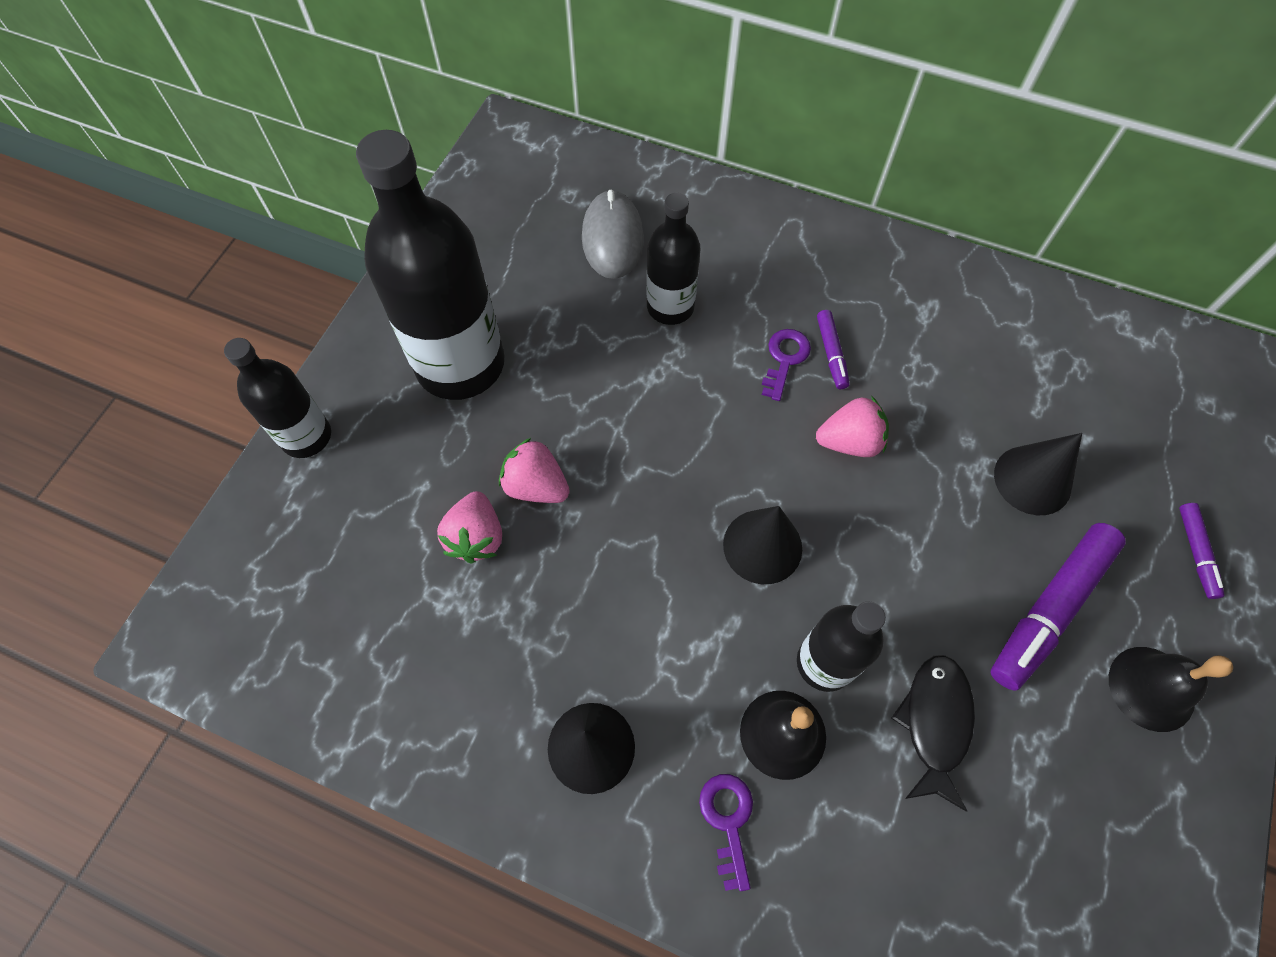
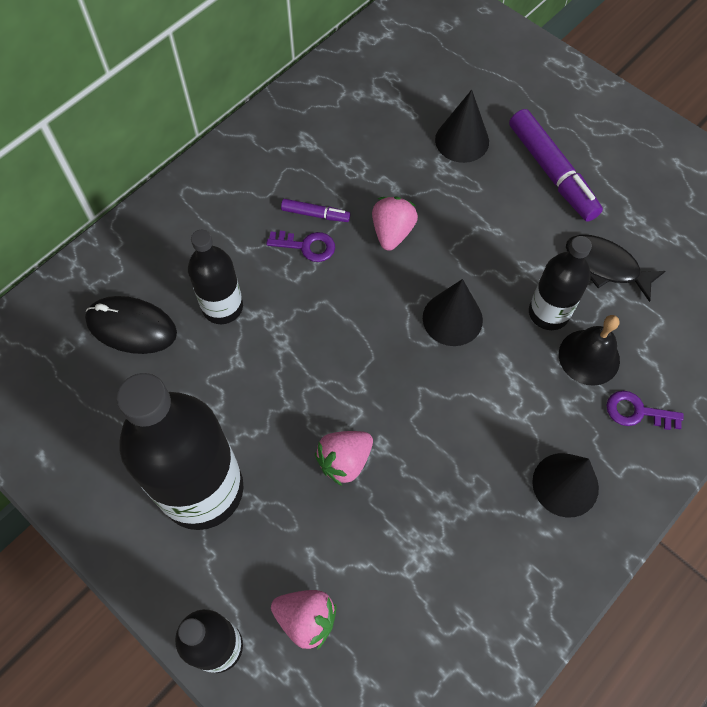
camera: 70 degrees left, 0 degrees up
pink strawberry [437,491,502,564] -> pink strawberry moved to [271,590,336,650]
grey mouse [582,190,644,279] -> black mouse [85,296,177,354]
purple key [762,329,811,401] -> purple key turned 150 degrees clockwise [266,231,335,262]
black bell [1109,647,1233,732] -> none
purple marker [1179,503,1225,599] -> none

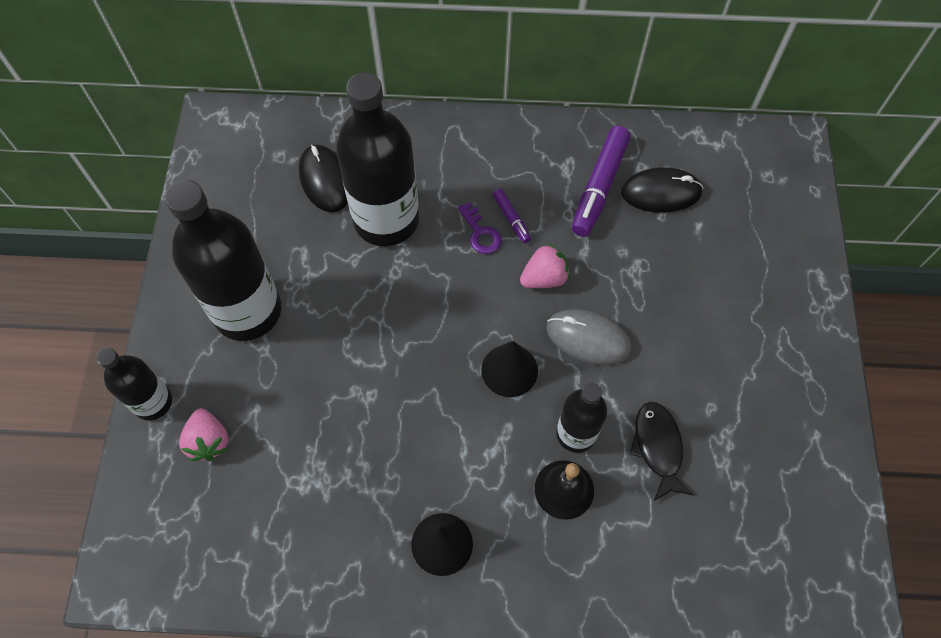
camera: 50 degrees right, 0 degrees up
black bottle [188,230,243,324] -> black bottle [336,72,419,246], size x1.82
pink strawberry [315,431,373,486] -> none
black cone [435,90,489,163] -> none
purple marker [509,109,603,222] -> purple marker moved to [572,126,631,237]
purple key [606,391,684,430] -> none
none -> grey mouse [546,309,632,365]
none -> black mouse [621,167,703,213]

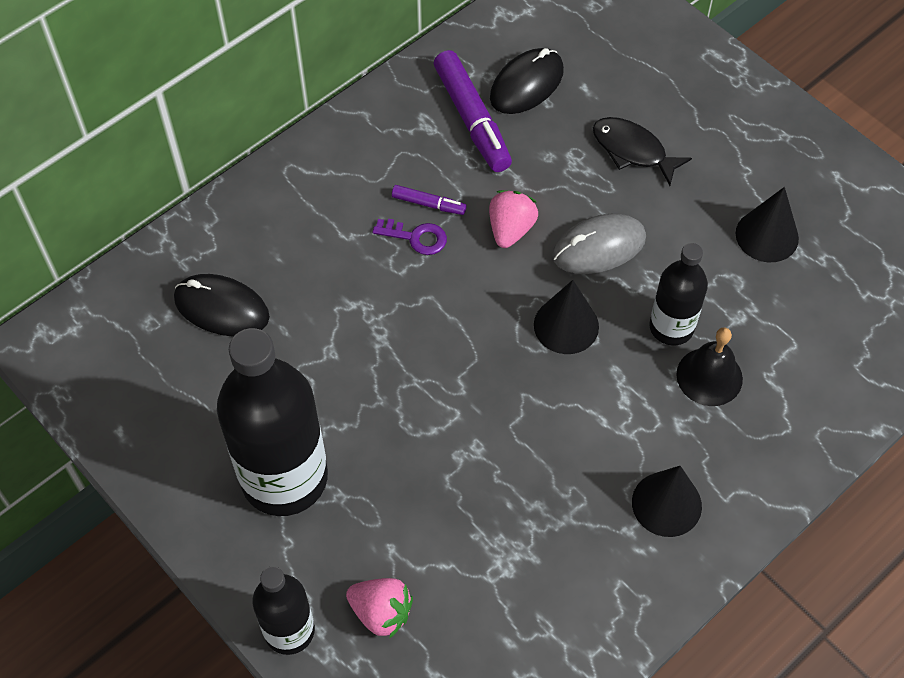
camera: 45 degrees left, 5 degrees down
black bottle [336,72,419,246] -> none
black fish [629,402,694,502] -> black fish moved to [593,117,692,186]
none -> black cone [735,187,799,262]

